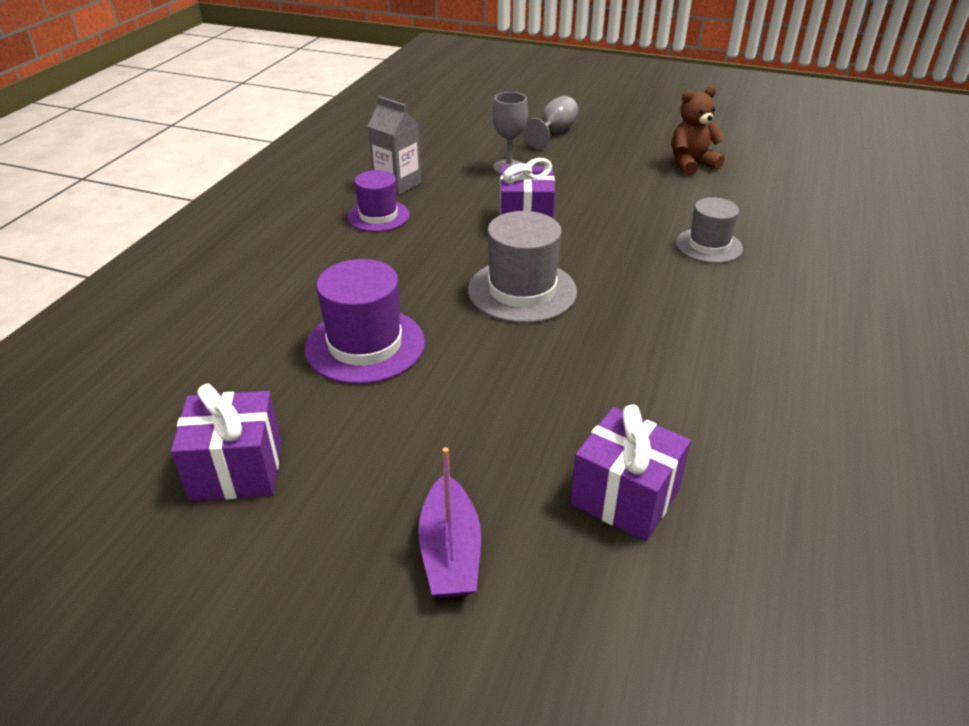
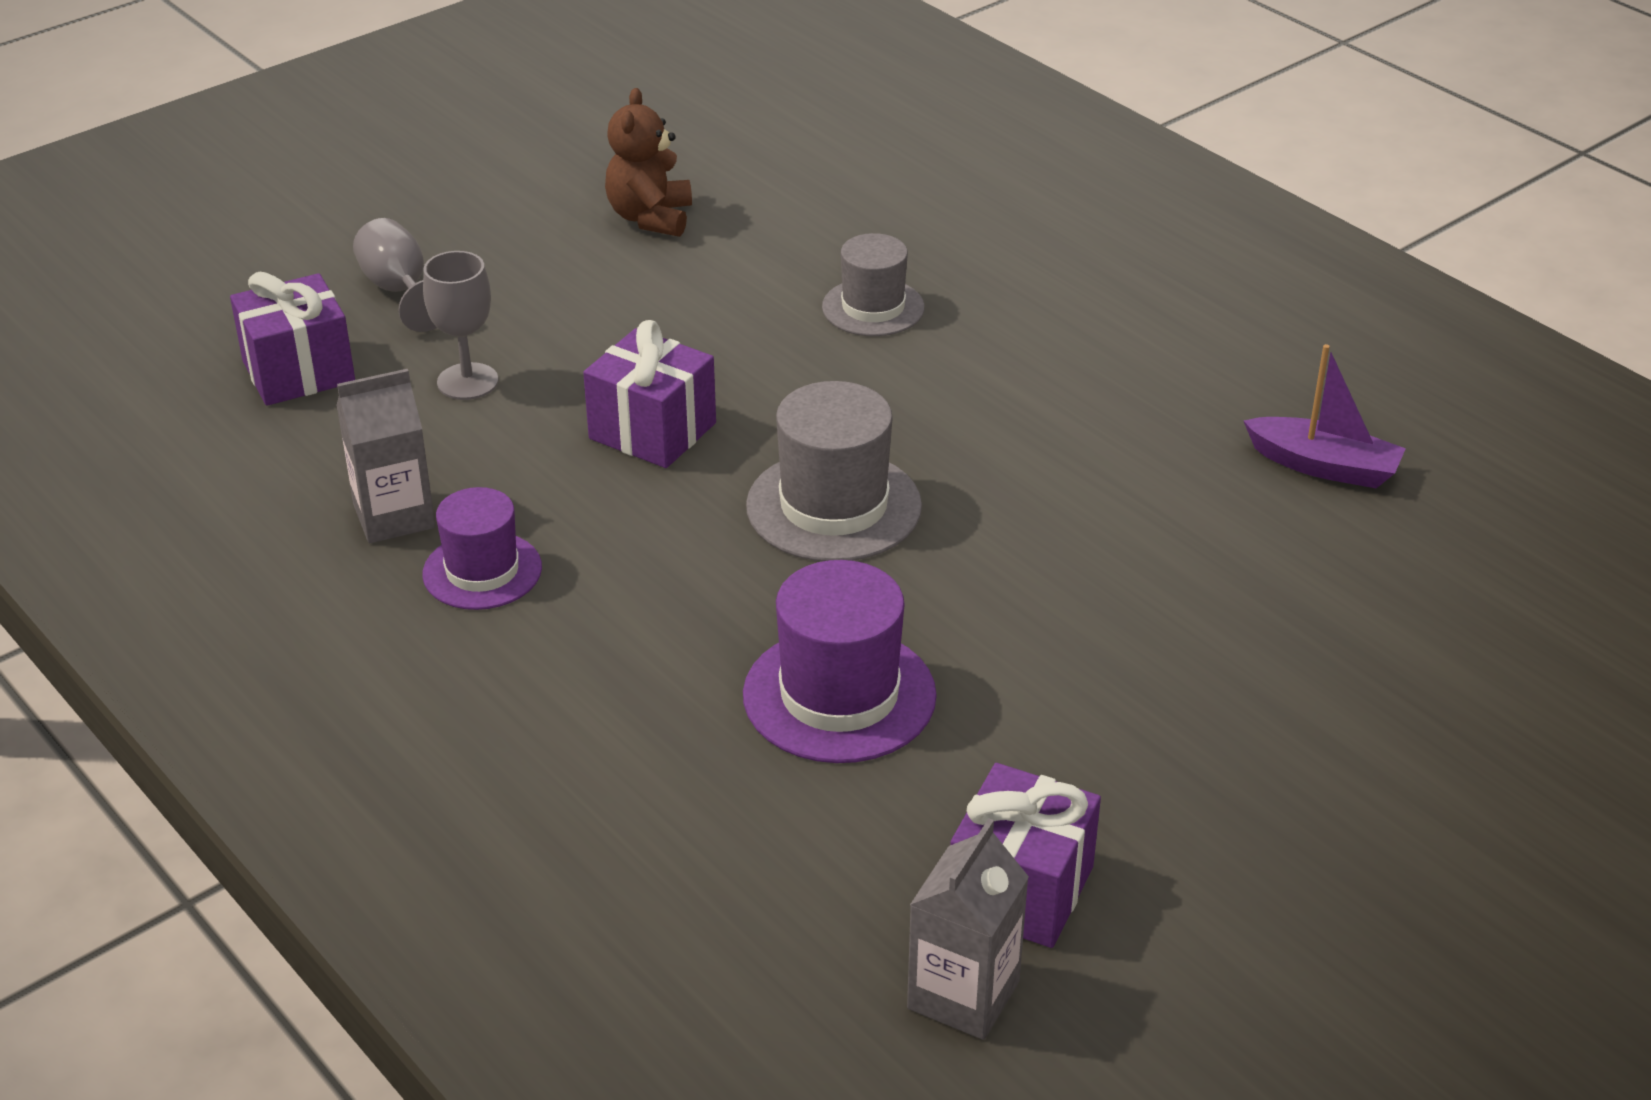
camera: 60 degrees left, 0 degrees up
purple boat [418,447,481,598] -> purple boat moved to [1243,344,1406,488]
purple gift [570,405,691,541] -> purple gift moved to [230,272,355,406]
none -> grey carton [907,818,1029,1040]

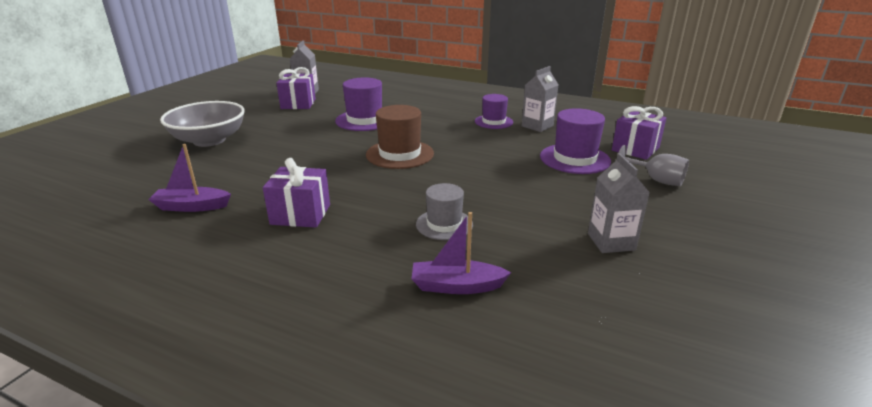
camera: 155 degrees right, 10 degrees down
grey goblet [423,251,498,400] -> purple hat [540,108,611,174]
purple gift [583,320,716,468] -> purple gift moved to [263,158,330,228]
brown teddy bear [605,88,692,237] -> grey carton [588,153,650,253]
grey hat [746,381,922,561] -> brown hat [366,105,434,169]
none -> grey bowl [160,101,245,147]
none -> purple boat [412,212,511,294]

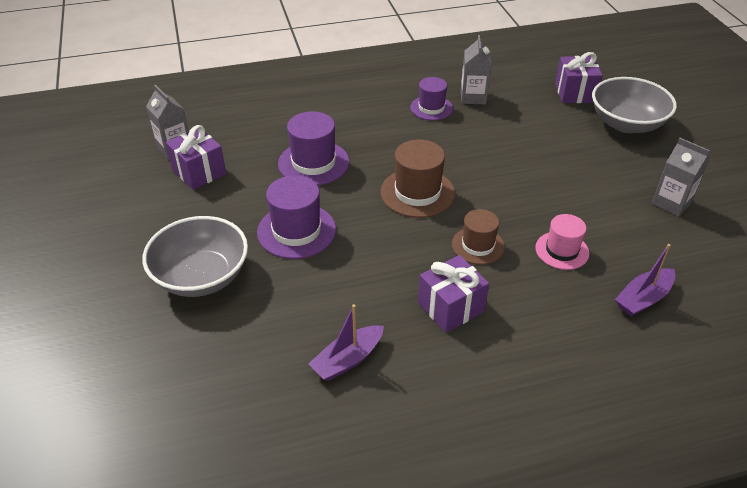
camera: 40 degrees left, 15 degrees up
grey hat [416,183,473,240] -> pink hat [535,214,589,270]
purple hat [540,108,611,174] -> purple hat moved to [257,175,336,259]
grey goblet [619,145,689,186] -> grey bowl [592,77,677,133]
none -> brown hat [452,209,505,265]

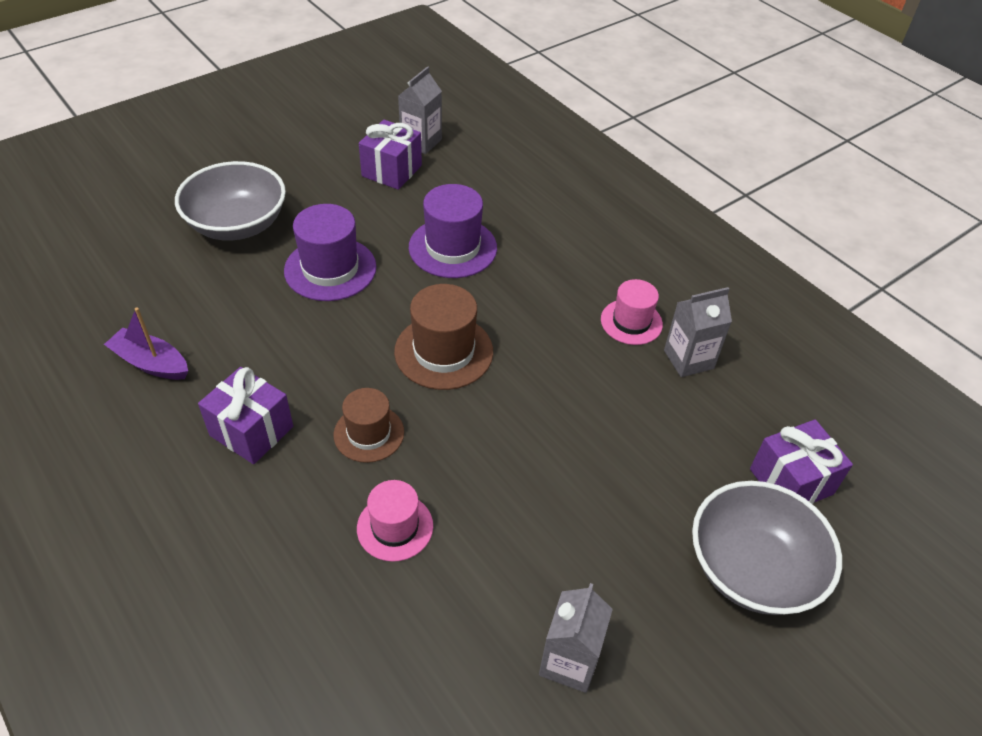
camera: 65 degrees right, 5 degrees up
purple hat [410,77,453,120] -> pink hat [601,279,663,345]
purple boat [615,244,675,316] -> none

